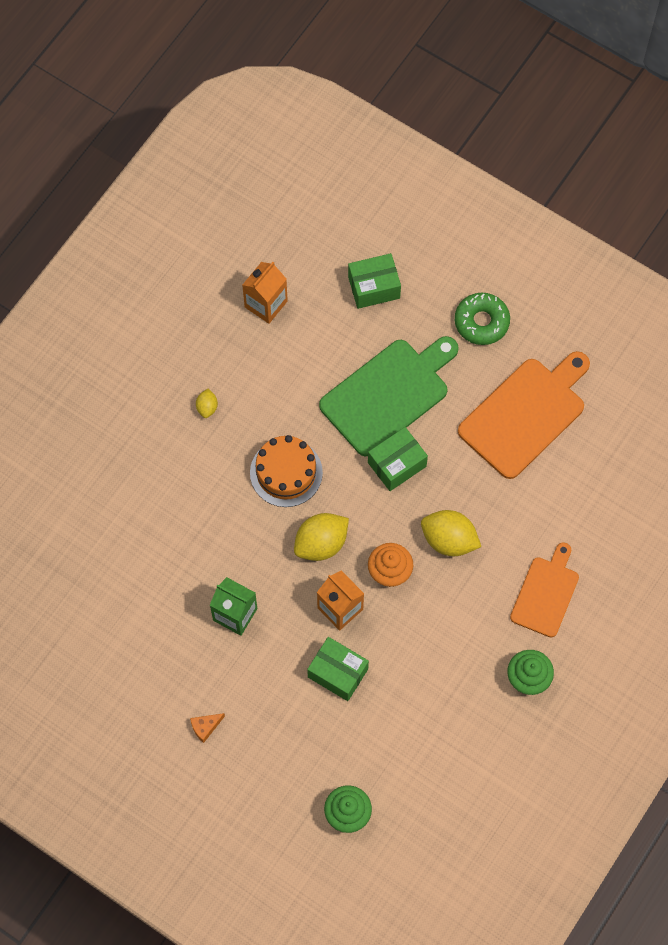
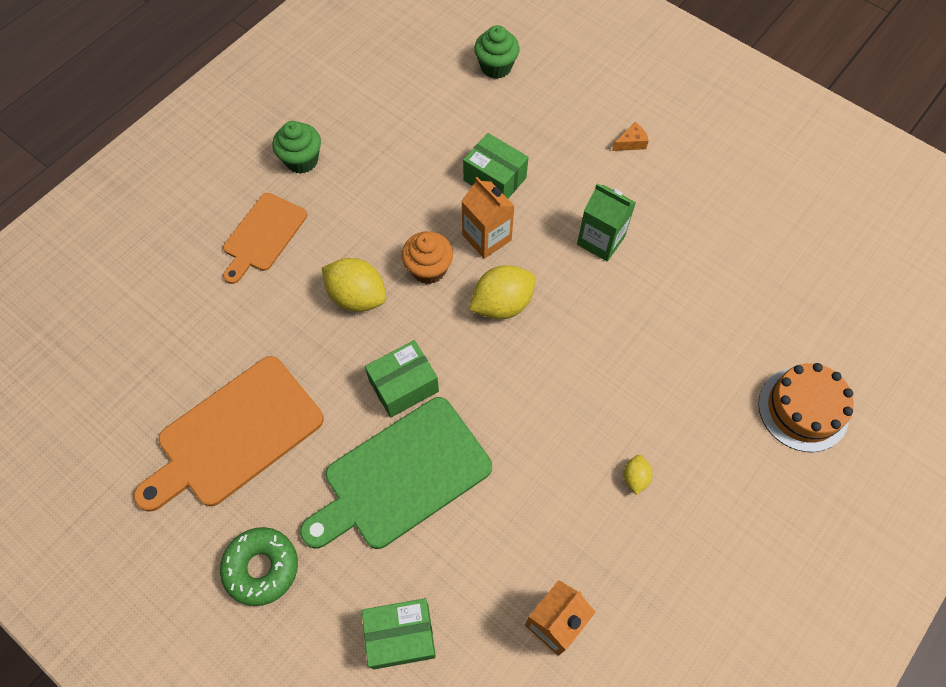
camera: 175 degrees left, 5 degrees down
orange cake [250,435,323,507] -> orange cake moved to [758,363,854,452]

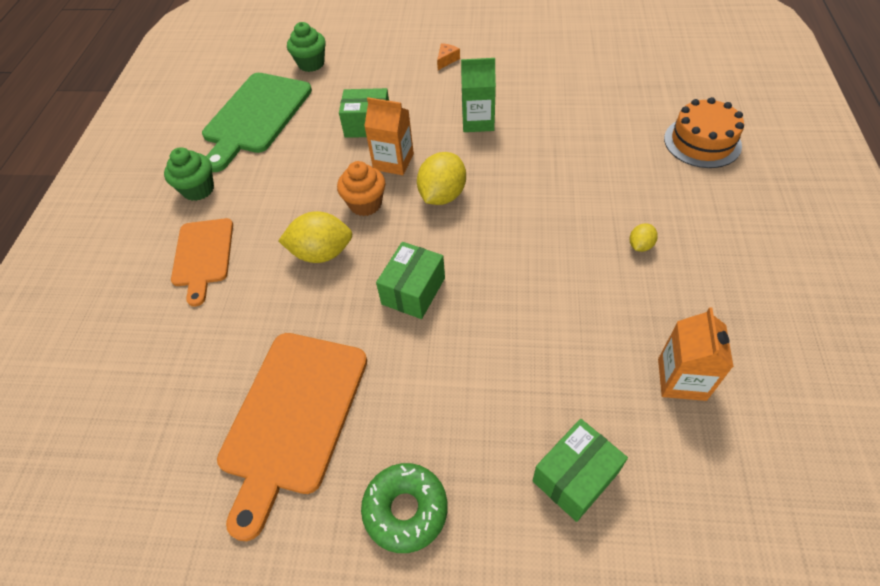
camera: 30 degrees left, 10 degrees down
green cutting board [300,397,492,549] -> green cutting board moved to [202,73,312,172]
yellow lemon [623,455,653,495] -> yellow lemon turned 60 degrees clockwise [630,223,658,252]

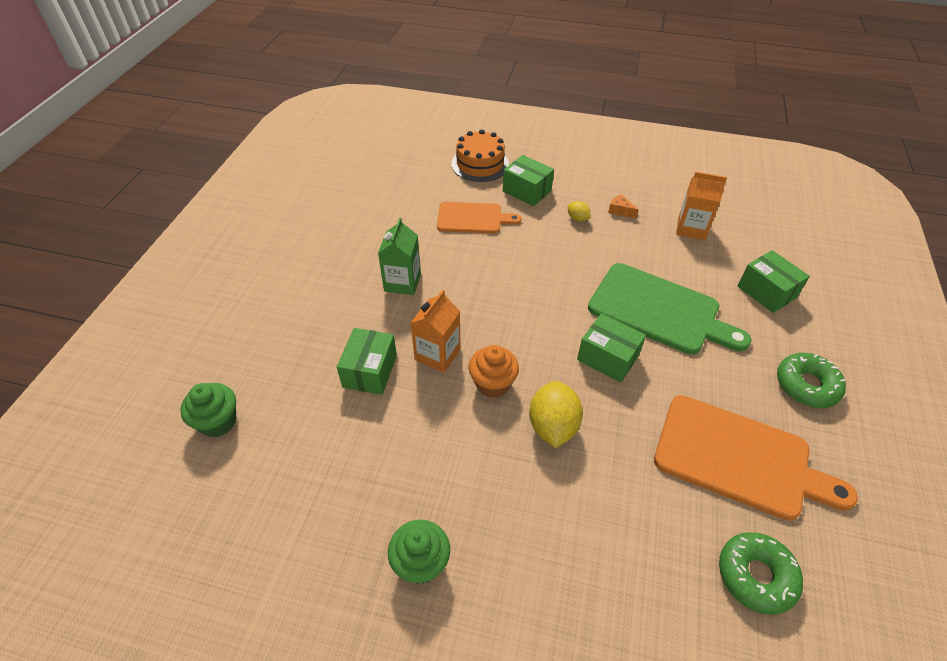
camera: 85 degrees left, 5 degrees down
orange cutting board [171,218,233,307] -> orange cutting board moved to [437,202,521,234]
green cutting board [202,73,312,172] -> green cutting board moved to [588,263,751,355]
yellow lemon [417,152,466,205] -> none
orange cheese [437,43,460,70] -> orange cheese moved to [608,194,639,219]
none -> green box [503,155,554,206]
none -> green donut [719,532,803,615]

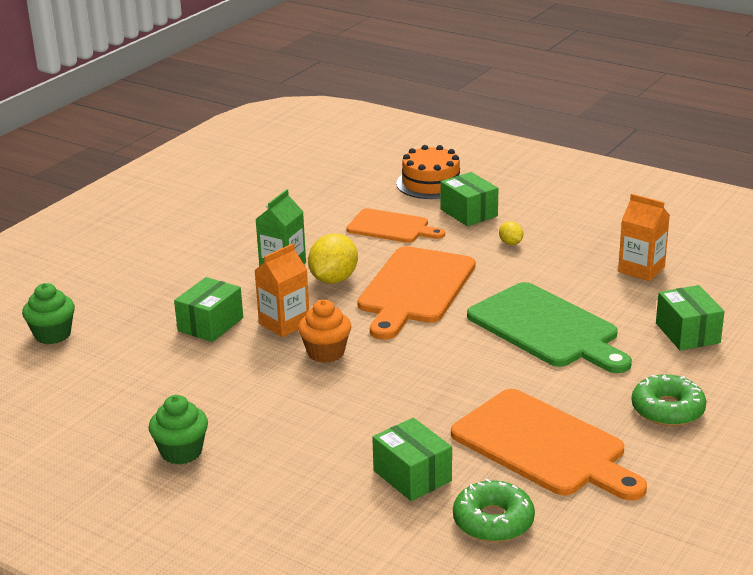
camera: 20 degrees right, 20 degrees down
yellow lemon [529,381,583,448] -> yellow lemon moved to [308,234,358,284]
green box [577,313,646,382] -> green box moved to [372,418,452,501]
orange cheese [608,194,639,219] -> none
none -> orange cutting board [357,246,475,340]

